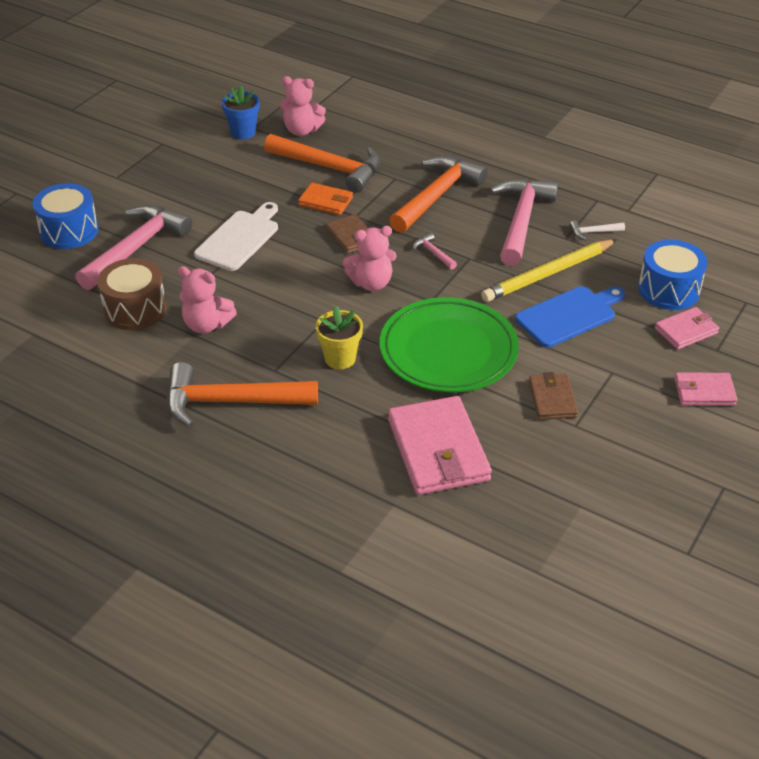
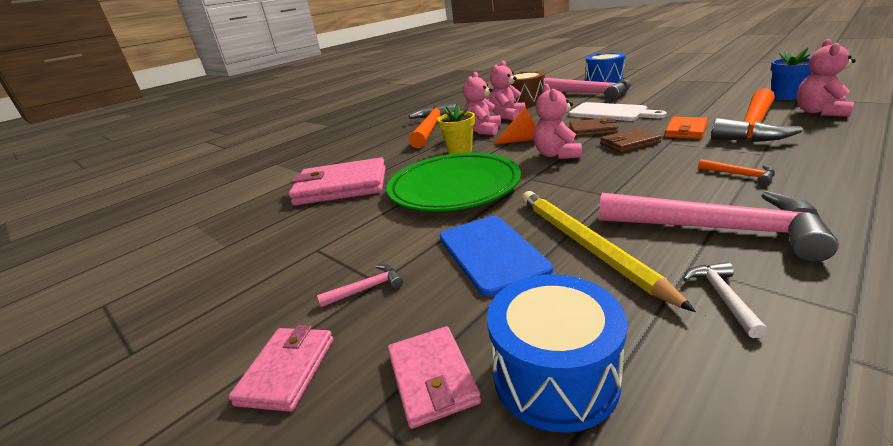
camera: 105 degrees right, 15 degrees down
orange hammer [389,156,488,233] -> orange hammer [698,159,775,185], size x0.41
pink hammer [413,233,457,269] -> pink hammer moved to [317,264,403,307]
brown wallet [529,372,578,420] -> brown wallet moved to [569,118,618,137]
none -> pink teddy bear [463,72,501,135]
none -> orange cone [493,107,536,145]

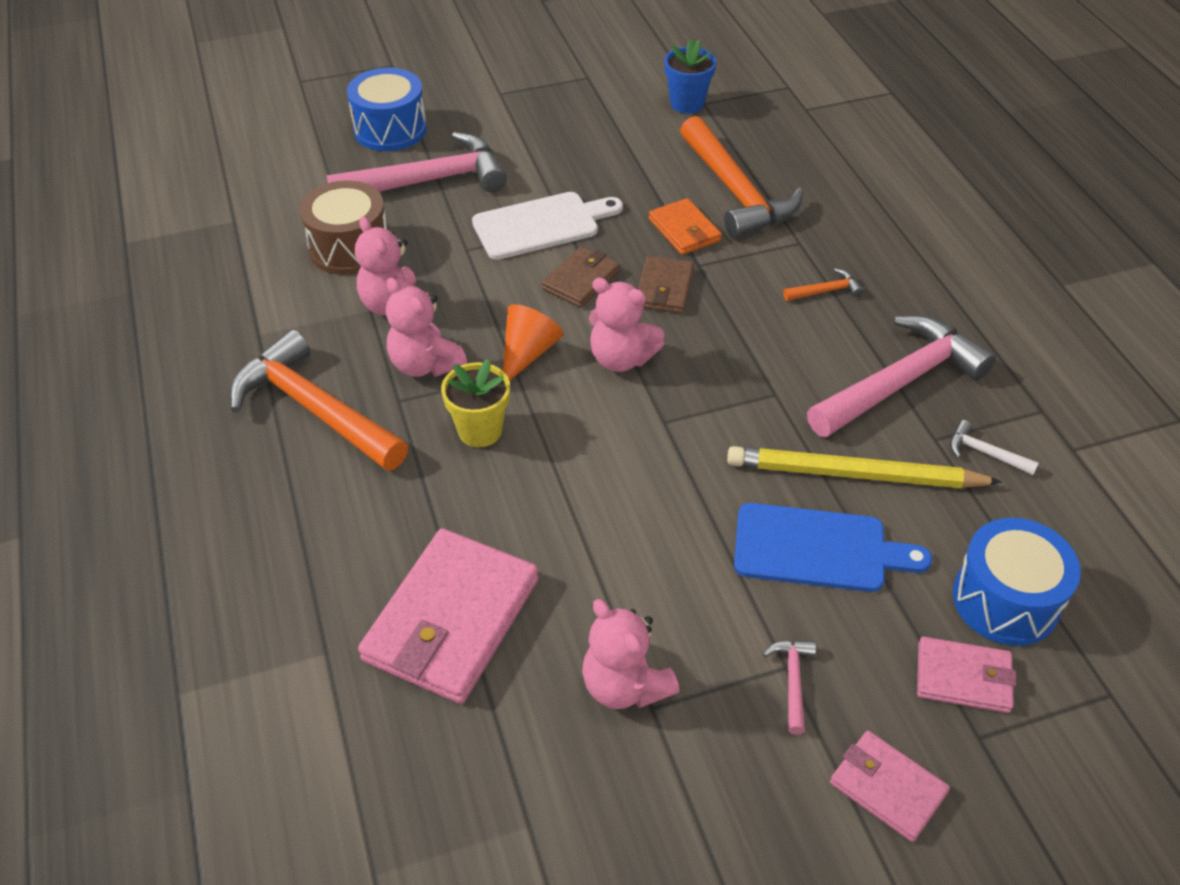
camera: 65 degrees left, 20 degrees up
green plate [387,153,521,211] -> none
pink teddy bear [796,39,856,117] -> pink teddy bear moved to [582,599,679,709]

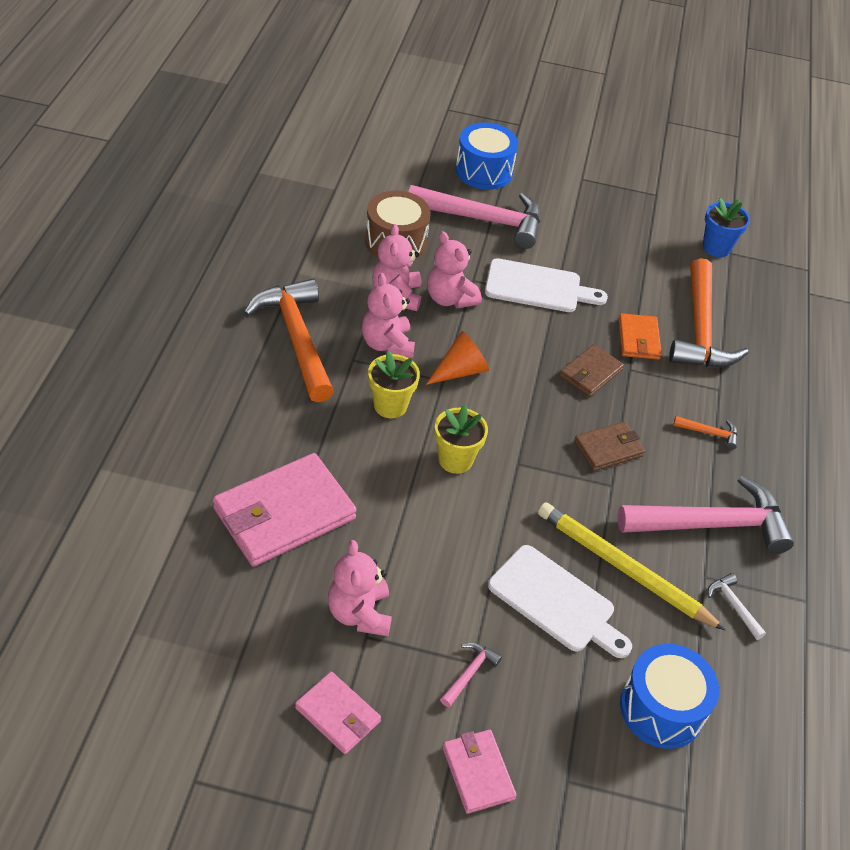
camera: 25 degrees right, 0 degrees up
brown wallet [542,246,620,308] -> brown wallet moved to [574,422,645,471]
pink teddy bear [589,278,664,372] -> pink teddy bear moved to [427,231,482,309]
blue cutting board [734,503,932,592] -> white cutting board [488,545,632,658]
pink wallet [917,637,1017,713] -> pink wallet moved to [295,672,381,754]
none -> yellow flower pot [434,405,488,474]

